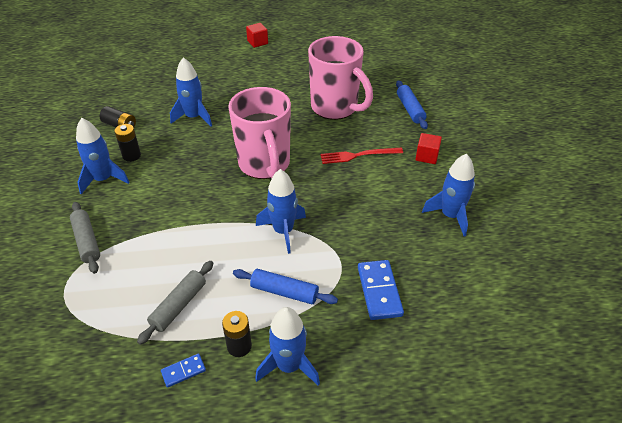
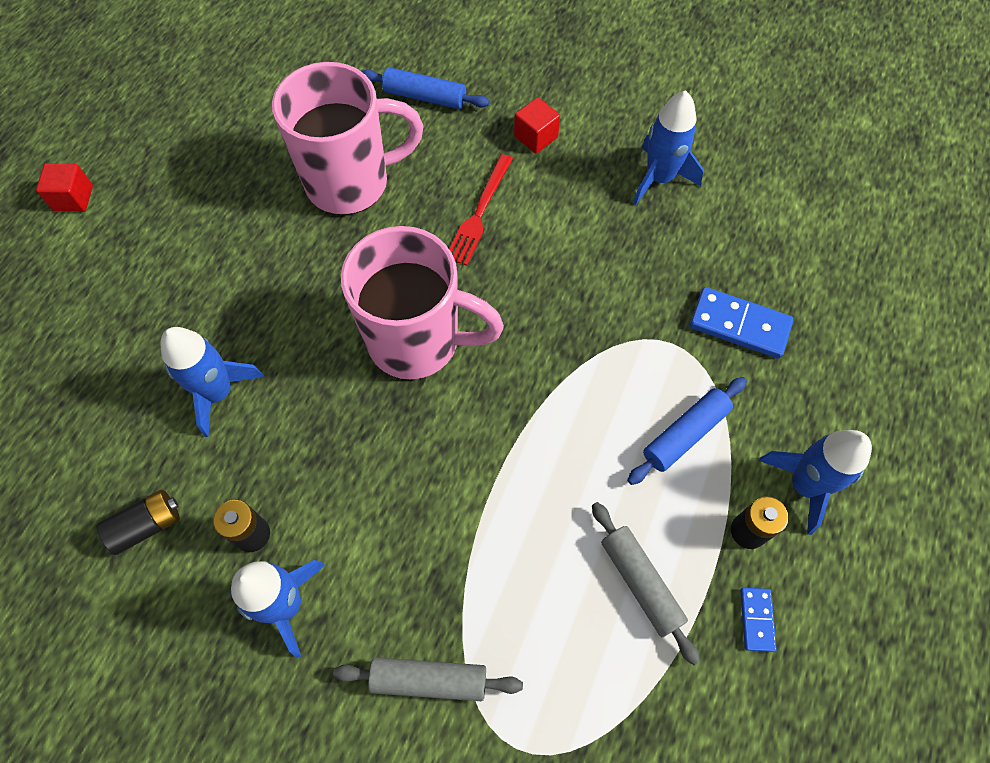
camera: 60 degrees left, 20 degrees up
blue rocket [256,169,306,254] -> none

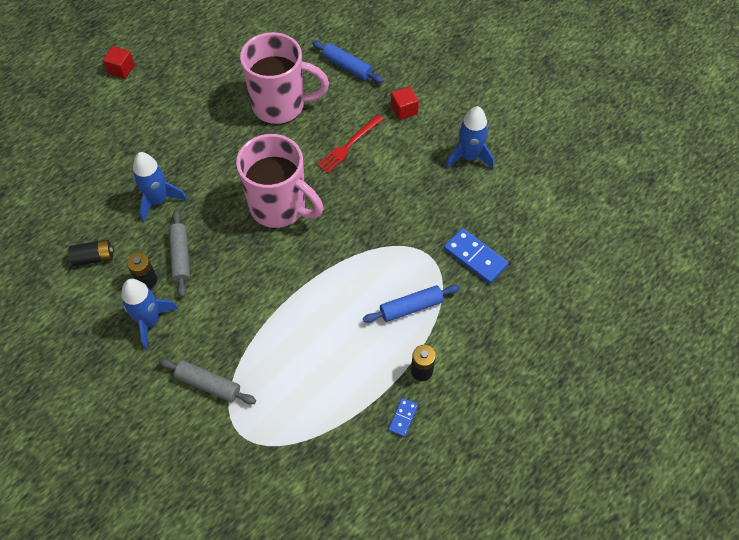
camera: 20 degrees right, 5 degrees down
grey rolling pin [592,502,700,665] -> grey rolling pin moved to [168,210,190,297]
blue rocket [759,430,872,535] -> none

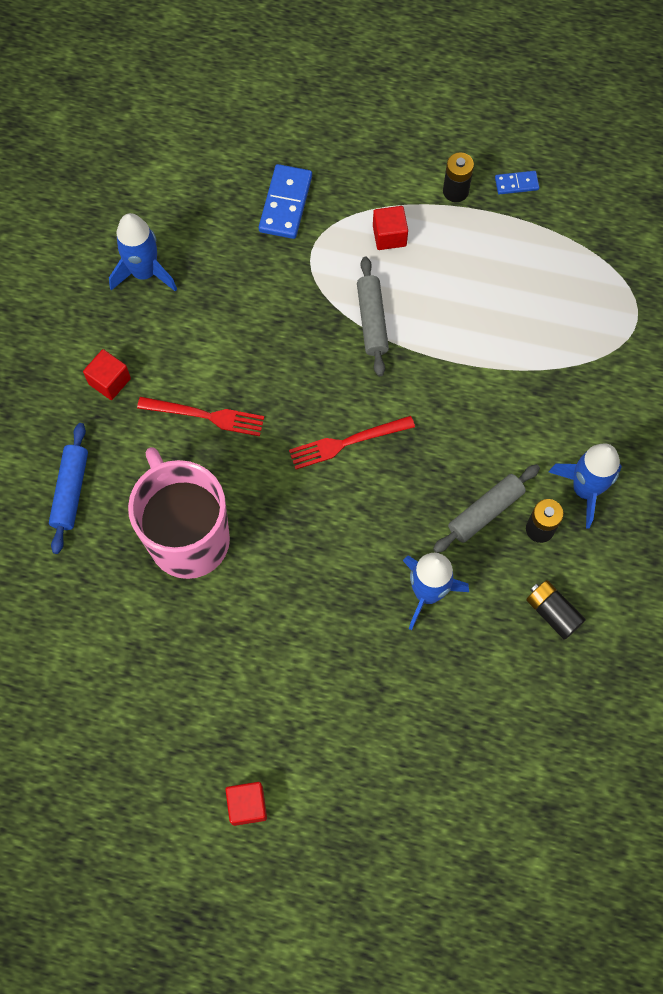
camera: 120 degrees left, 10 degrees up
grey rolling pin [159,359,256,404] -> grey rolling pin moved to [357,257,389,376]
pink mug [236,134,323,228] -> red fork [289,416,415,469]
blue rolling pin [363,285,460,323] -> red cube [373,206,408,250]

